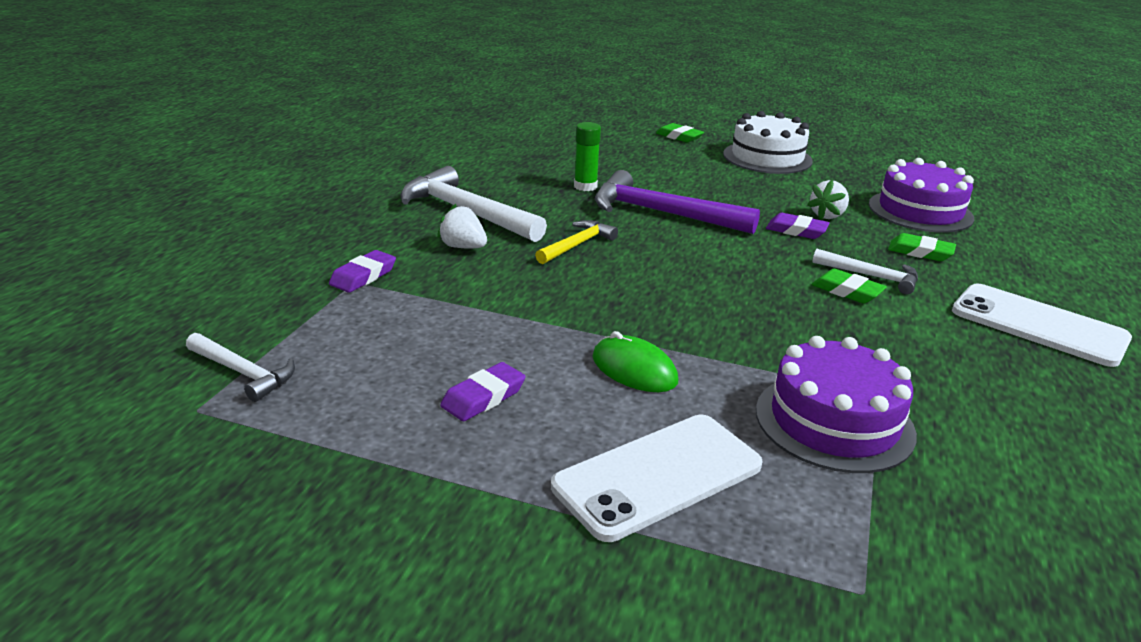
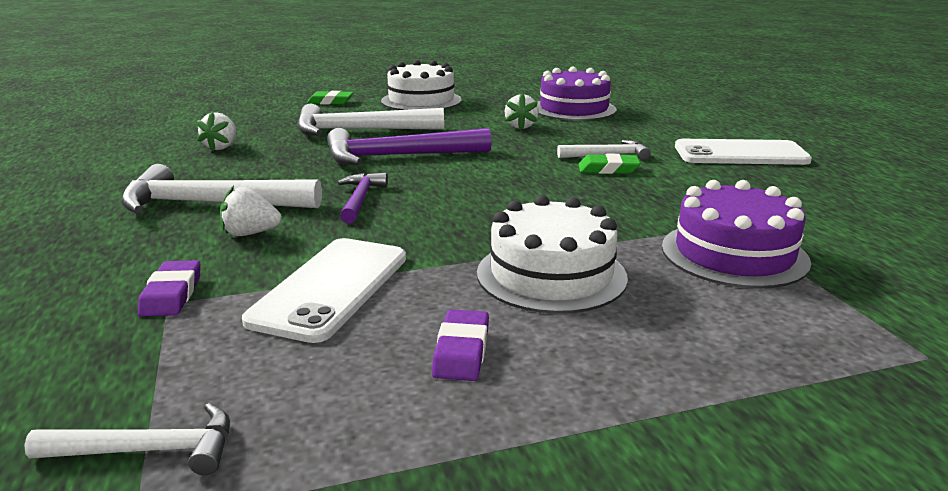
camera: 35 degrees left, 5 degrees down
yellow hammer [535,220,618,264] -> purple hammer [338,173,388,223]
white phone [551,415,763,542] -> white phone moved to [242,238,406,343]
green glue stick [574,122,601,191] -> none
green mouse [592,331,678,392] -> white cake [477,195,628,314]
purple eraser [766,213,830,239] -> none
green eraser [888,233,956,261] -> none
none -> white strawberry [196,111,236,151]
none -> white hammer [297,103,444,135]

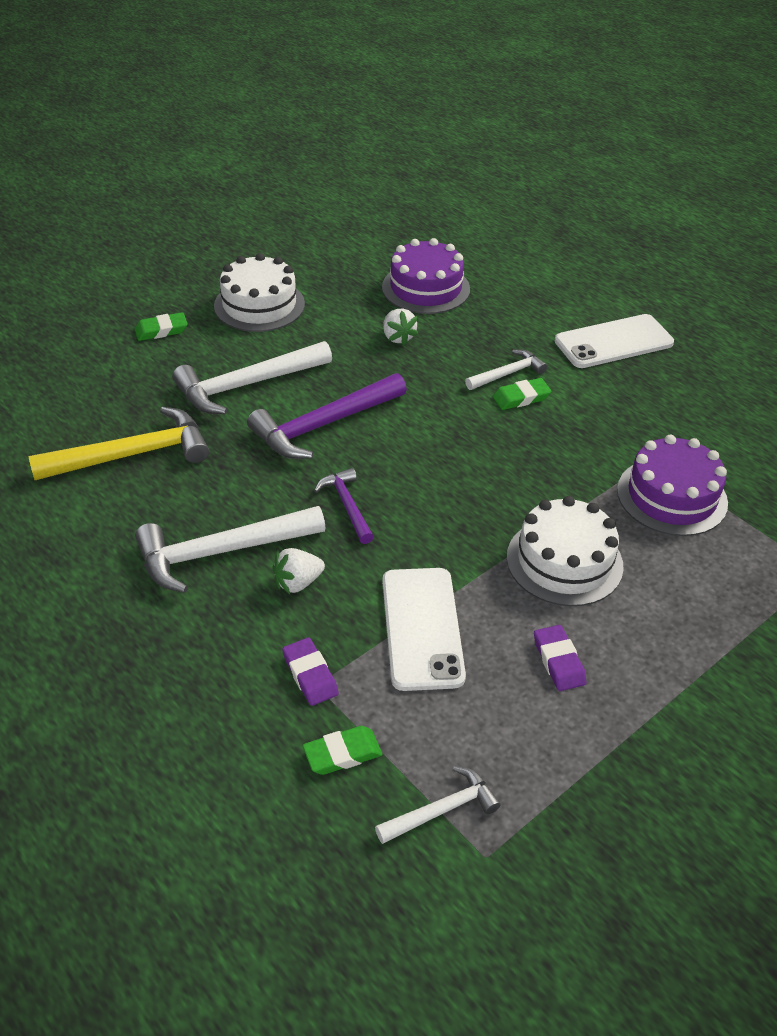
camera: 25 degrees left, 20 degrees up
white strawberry [196,111,236,151] -> yellow hammer [28,407,209,480]
none -> green eraser [303,726,382,775]

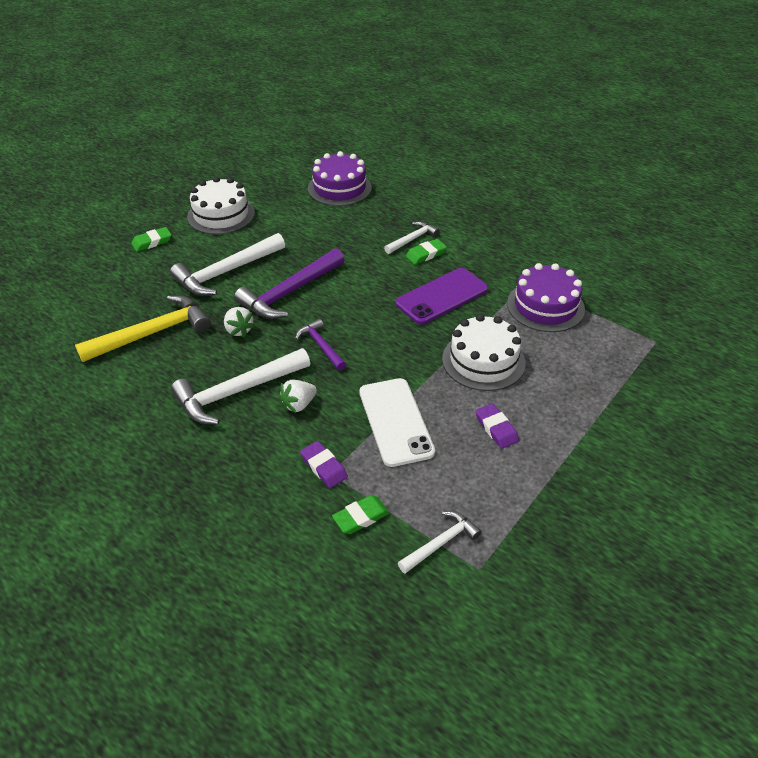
camera: 10 degrees left, 0 degrees up
white strawberry [383,309,418,346] -> white strawberry moved to [224,307,255,337]
white phone [555,314,674,368] -> none
none -> purple phone [395,268,488,325]

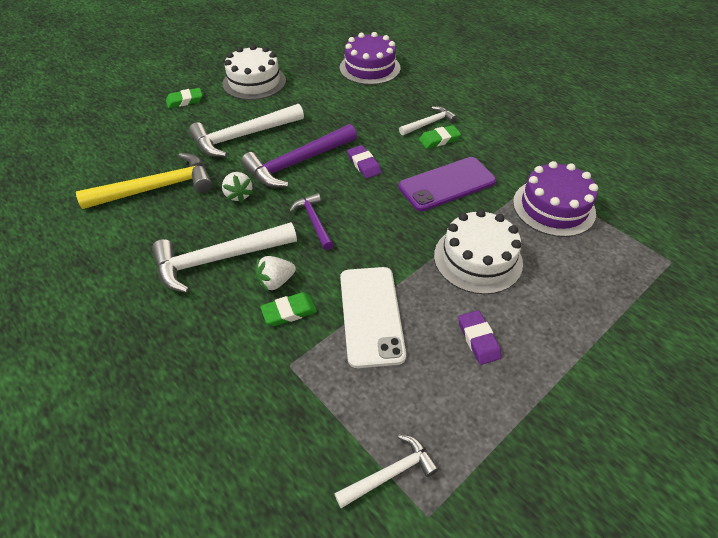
camera: 10 degrees right, 5 degrees up
purple eraser [300,441,348,488] -> purple eraser moved to [347,145,382,178]
green eraser [332,495,390,534] -> green eraser moved to [260,292,317,326]

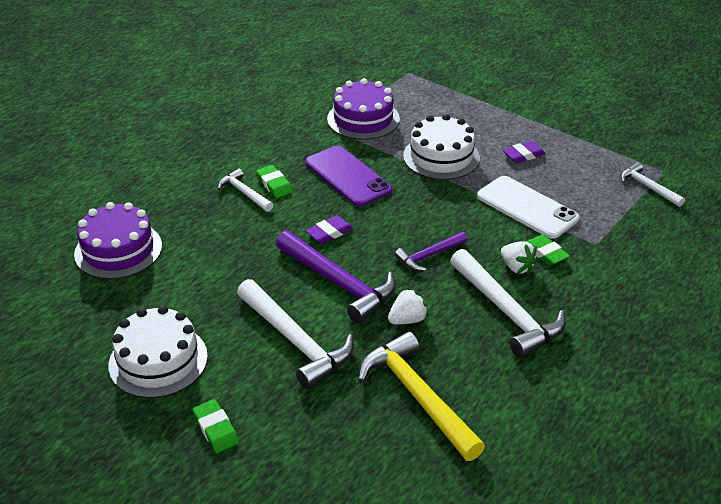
camera: 100 degrees left, 10 degrees down
white phone [340,267,406,368] -> white phone turned 60 degrees clockwise [477,176,579,239]

